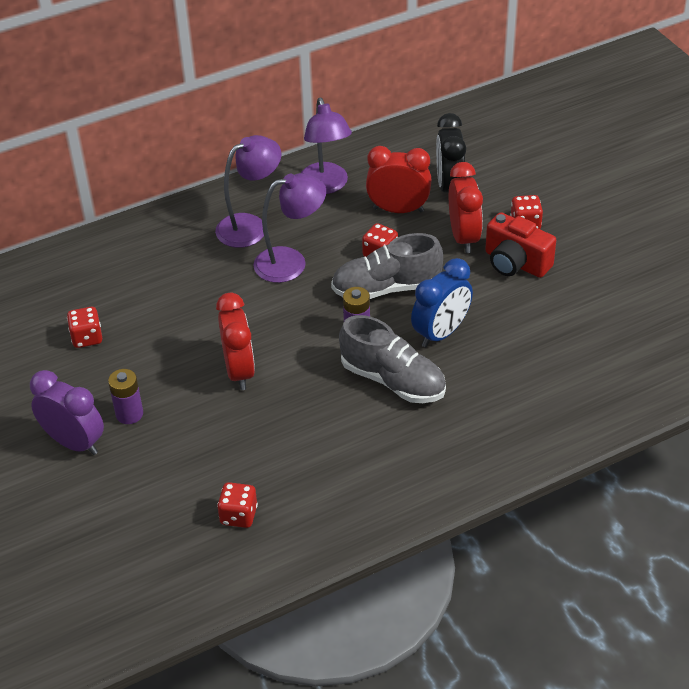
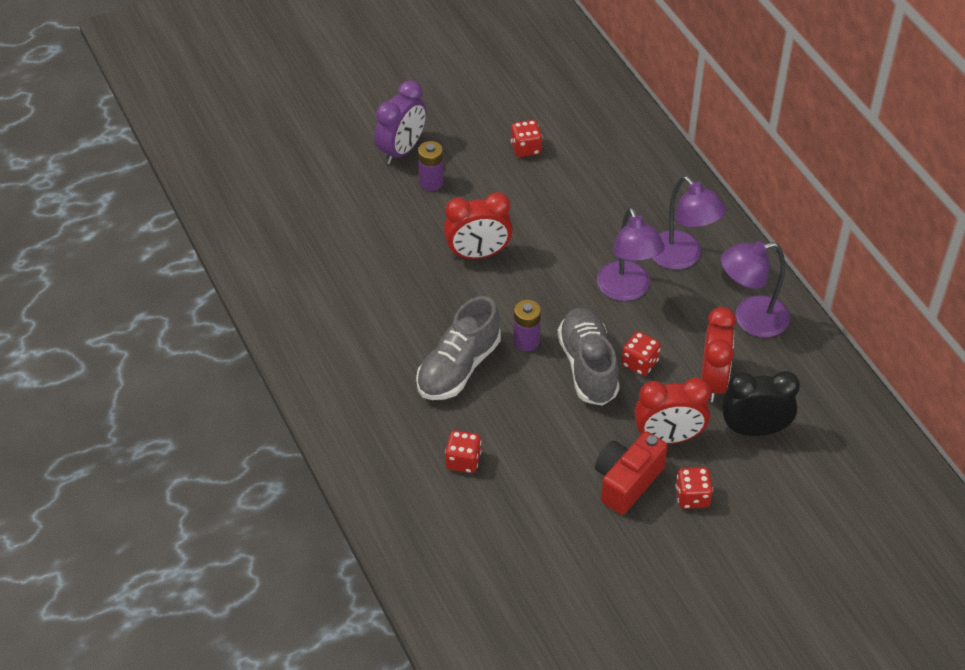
camera: 90 degrees right, 5 degrees up
red dice [217,482,258,528] -> red dice moved to [445,430,481,473]
blue clock [411,258,473,347] -> none

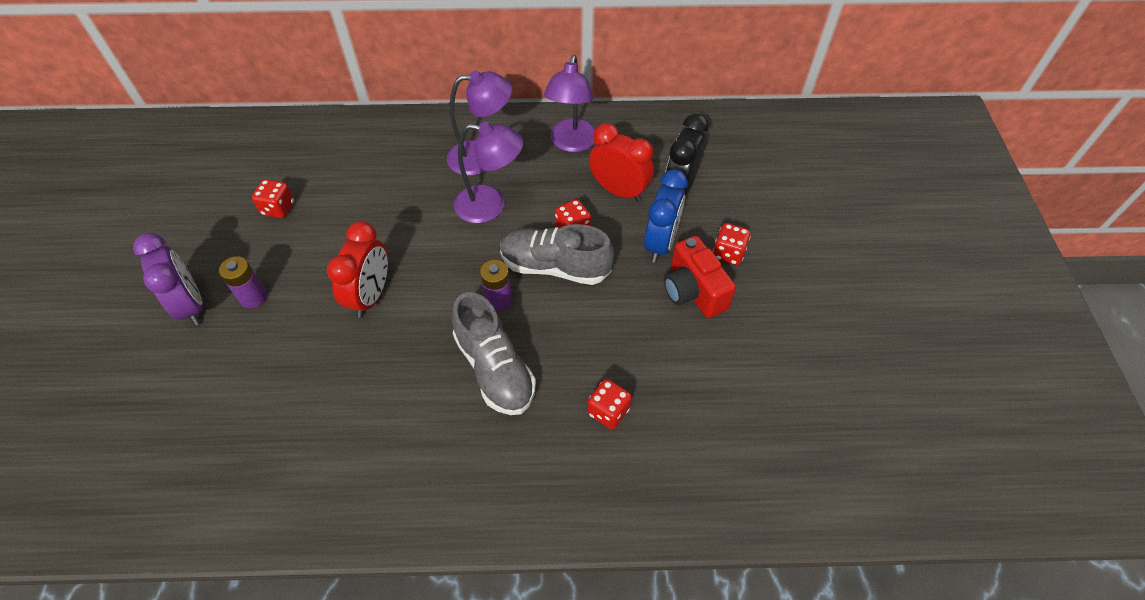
camera: 65 degrees left, 5 degrees up
red clock [634,378,711,444] -> blue clock [644,169,688,262]

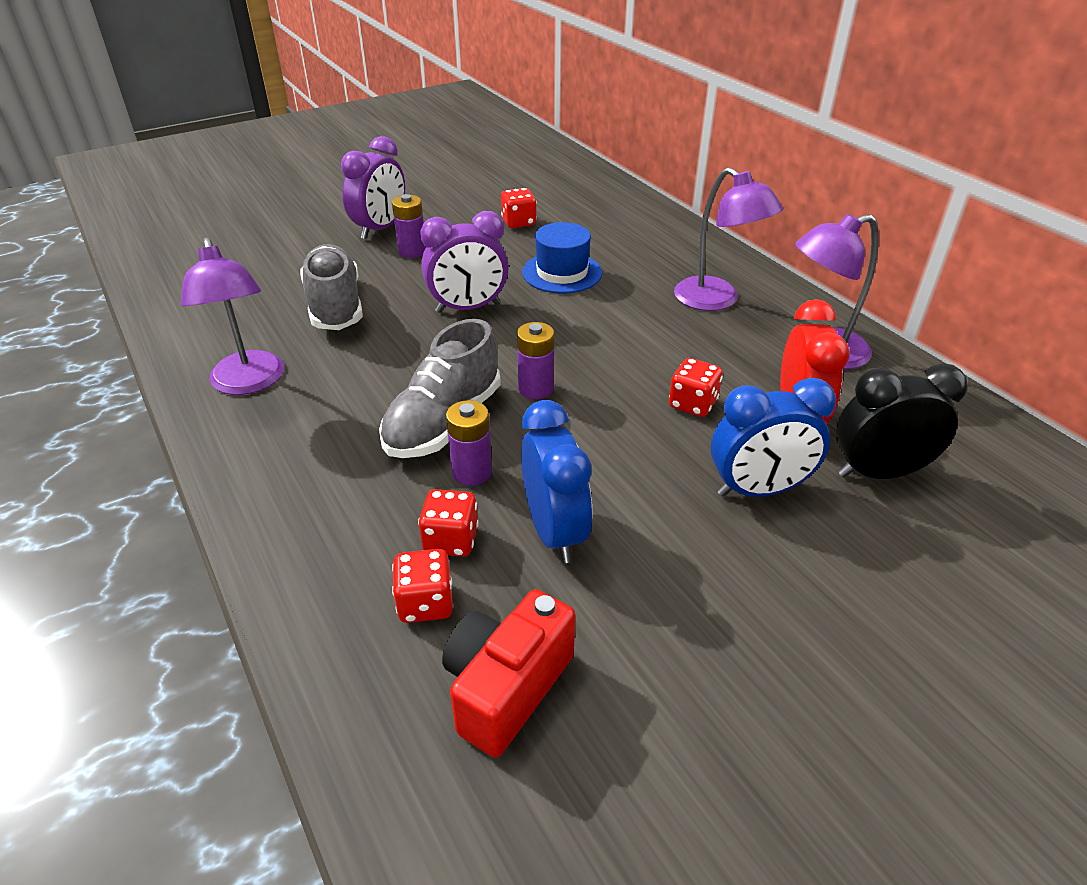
camera: 60 degrees right, 15 degrees down
red clock [327,221,388,318] -> purple clock [420,211,509,313]
purple lamp [454,122,524,223] -> purple lamp moved to [180,238,284,395]
grey shoe [500,224,614,285] -> grey shoe moved to [300,244,363,330]
red camera [664,236,736,318] -> red camera moved to [442,589,575,757]
red dice [713,223,751,265] -> red dice moved to [392,549,453,623]
none -> purple battery [446,400,492,486]
none -> blue clock [521,400,592,563]
none -> blue hat [522,222,602,293]

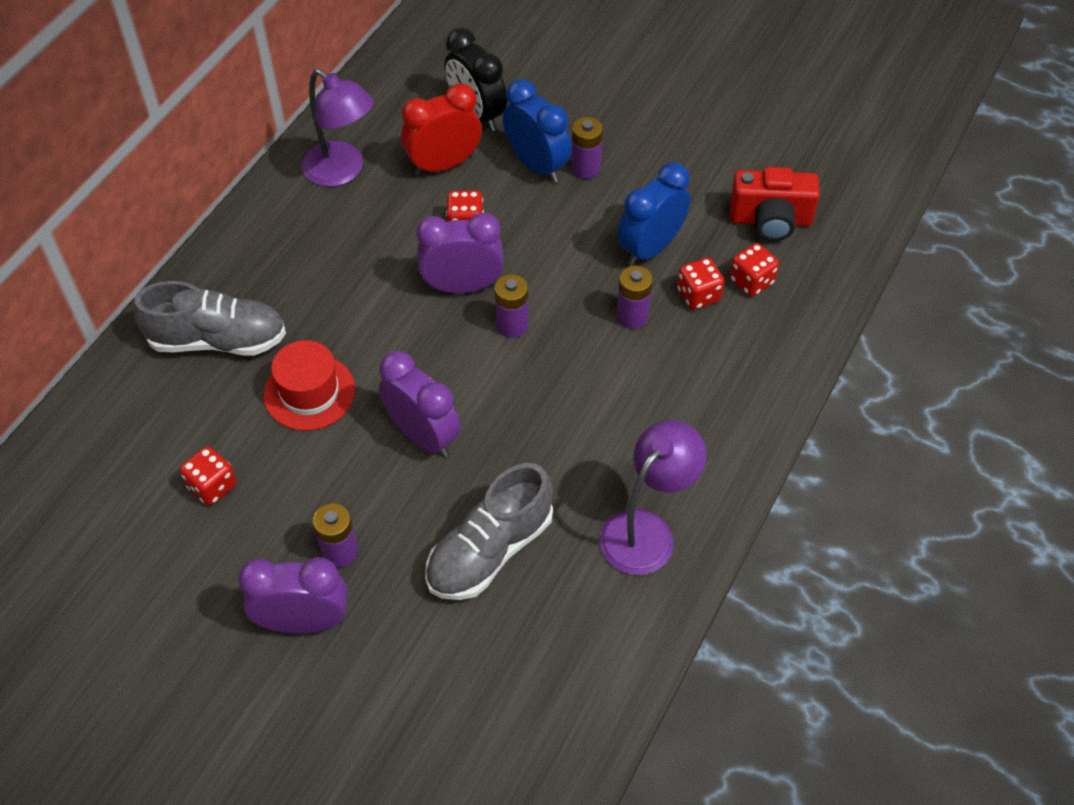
camera: 120 degrees left, 15 degrees up
grey shoe [379,319,501,458] -> grey shoe moved to [133,281,286,356]
blue hat [522,222,602,293] -> red hat [264,340,355,431]
purple lamp [674,167,783,311] -> none
none -> purple clock [416,213,504,294]
none -> purple battery [571,117,603,179]

